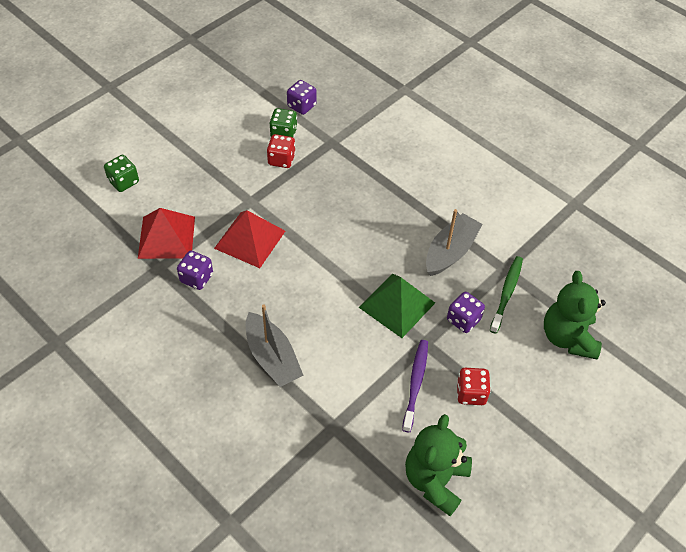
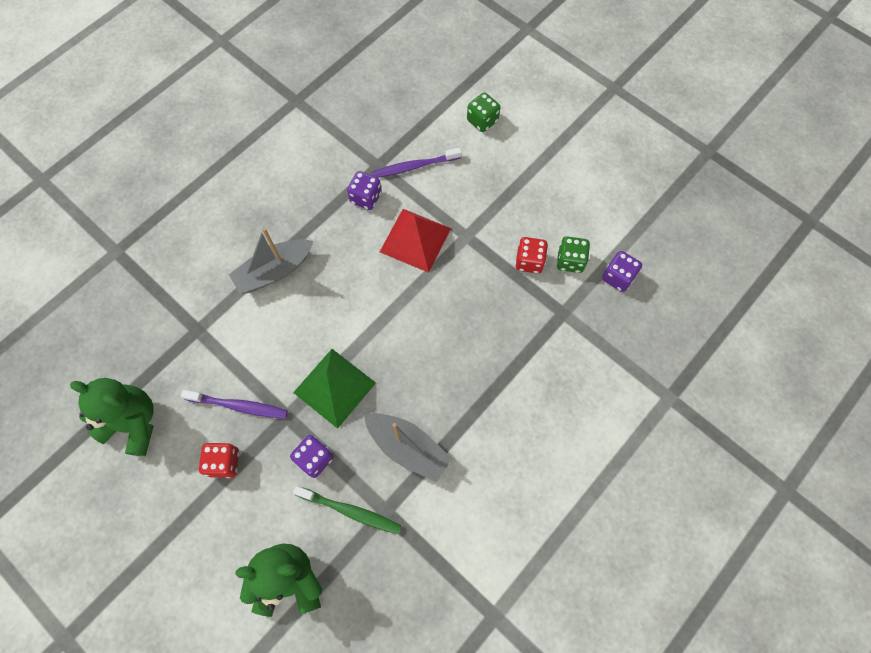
camera: 90 degrees right, 15 degrees up
red pyramid [138,208,195,259] -> purple toothbrush [371,147,462,178]

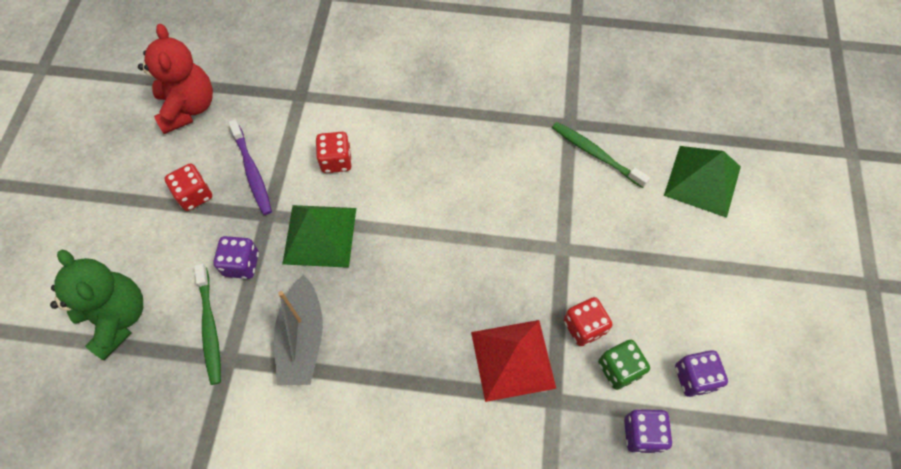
camera: 55 degrees right, 5 degrees down
green teddy bear [70,378,154,456] -> red teddy bear [138,24,213,134]
grey boat [229,228,313,294] -> none
purple dice [347,171,382,210] -> purple dice moved to [675,350,728,397]
purple toothbrush [371,147,462,178] -> green toothbrush [552,122,650,188]
red pyramid [380,209,451,273] -> red pyramid moved to [471,320,556,402]
green dice [467,93,500,132] -> green pyramid [664,146,741,218]
none -> red dice [316,132,352,173]

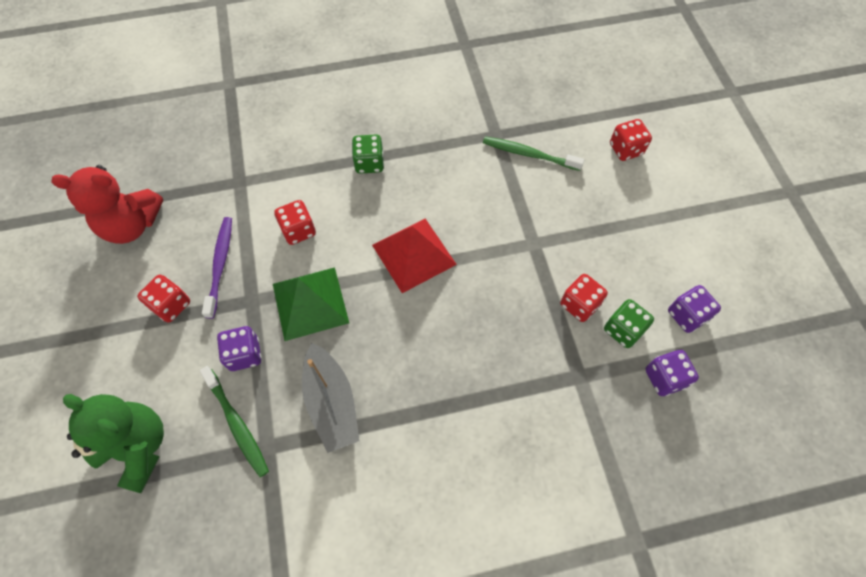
camera: 20 degrees left, 0 degrees up
red teddy bear [138,24,213,134] -> red teddy bear turned 120 degrees clockwise [51,165,163,244]
purple toothbrush [229,119,272,215] -> purple toothbrush turned 135 degrees counterclockwise [202,217,232,319]
red pyramid [471,320,556,402] -> red pyramid moved to [372,219,457,293]
green pyramid [664,146,741,218] -> red dice [610,119,652,161]
none -> green dice [352,135,384,174]

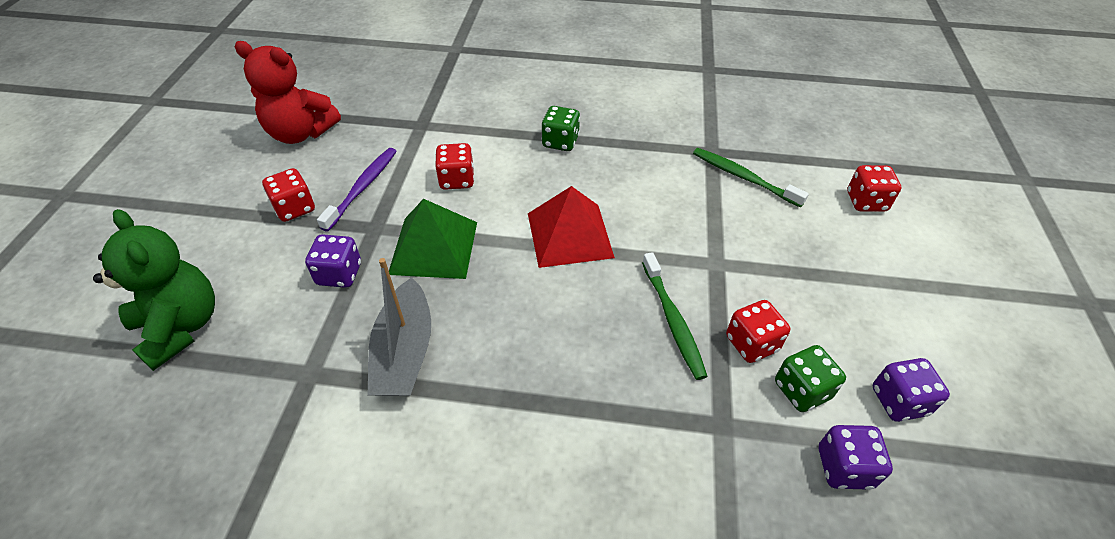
camera: 20 degrees right, 15 degrees down
green toothbrush [200,366,269,477] -> green toothbrush moved to [642,252,708,380]

